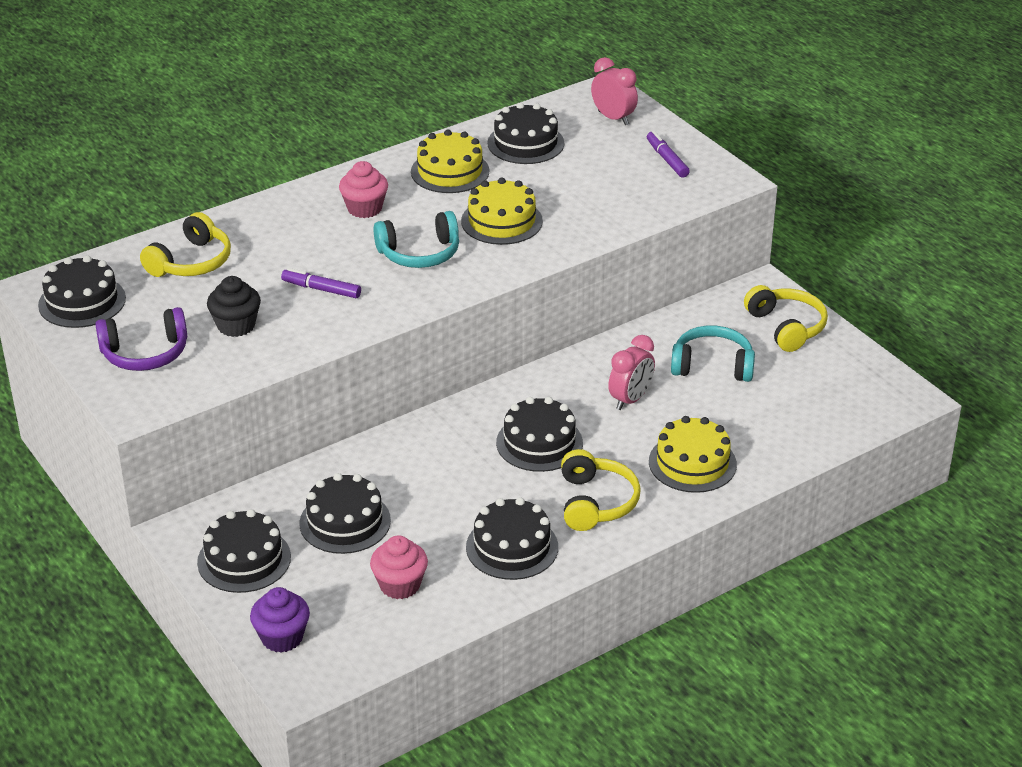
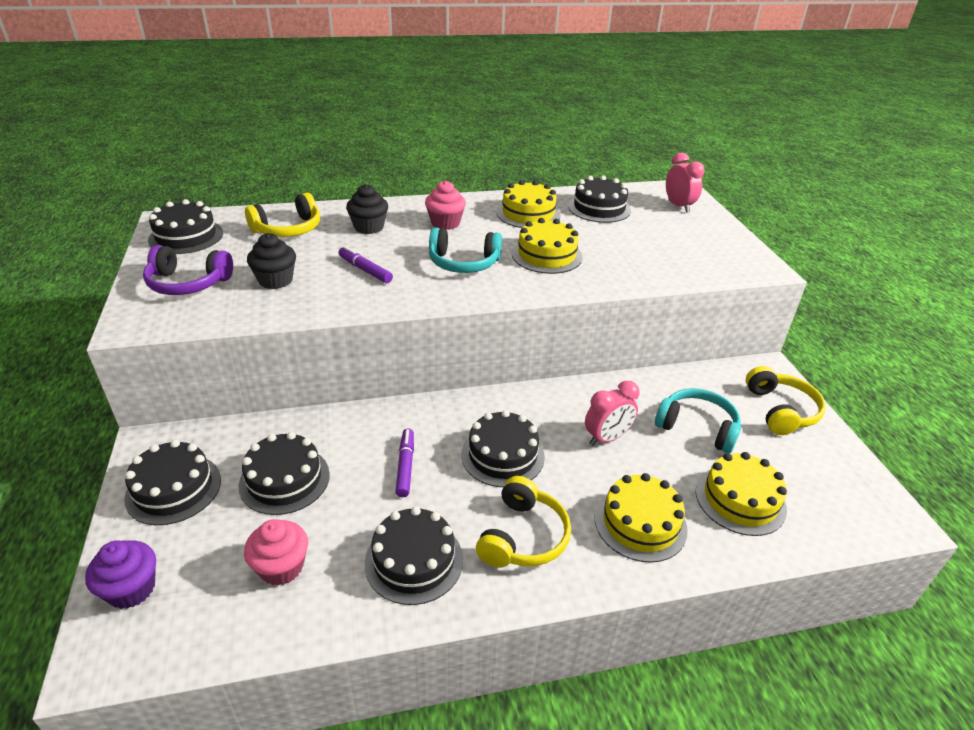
camera: 20 degrees right, 0 degrees up
purple marker [647,131,690,178] -> purple marker moved to [395,428,414,497]
none -> black cupcake [346,184,388,234]
none -> yellow cake [696,452,787,536]

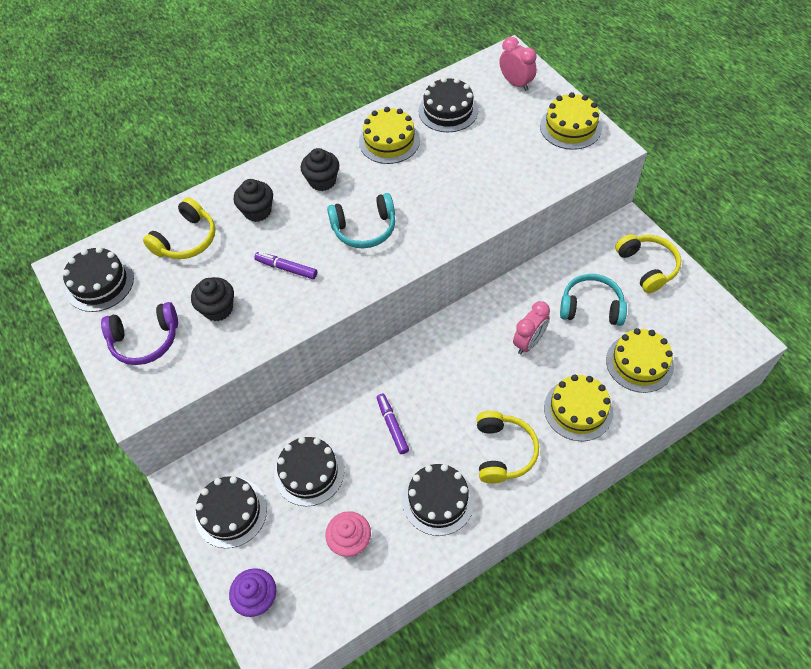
camera: 15 degrees left, 20 degrees up
pink cupcake [425,180,466,230] -> black cupcake [301,148,339,191]
black cake [461,410,545,487] -> none
yellow cake [512,218,582,274] -> yellow cake moved to [540,92,602,150]

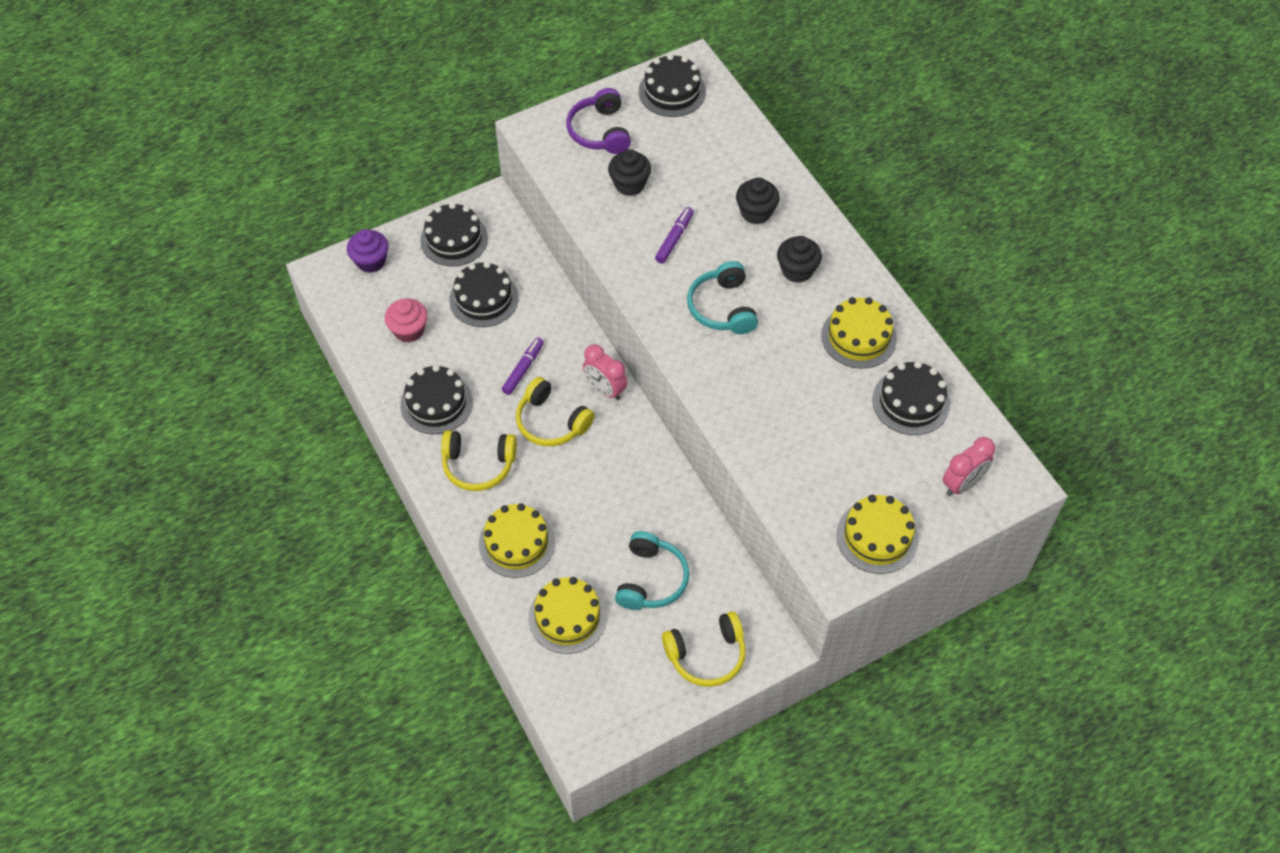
camera: 90 degrees right, 0 degrees up
yellow headphones [143,197,215,259] -> yellow headphones moved to [516,377,595,446]
purple marker [377,394,409,454] -> purple marker turned 45 degrees counterclockwise [502,338,544,395]
pink clock [513,301,550,354] -> pink clock moved to [583,344,627,400]

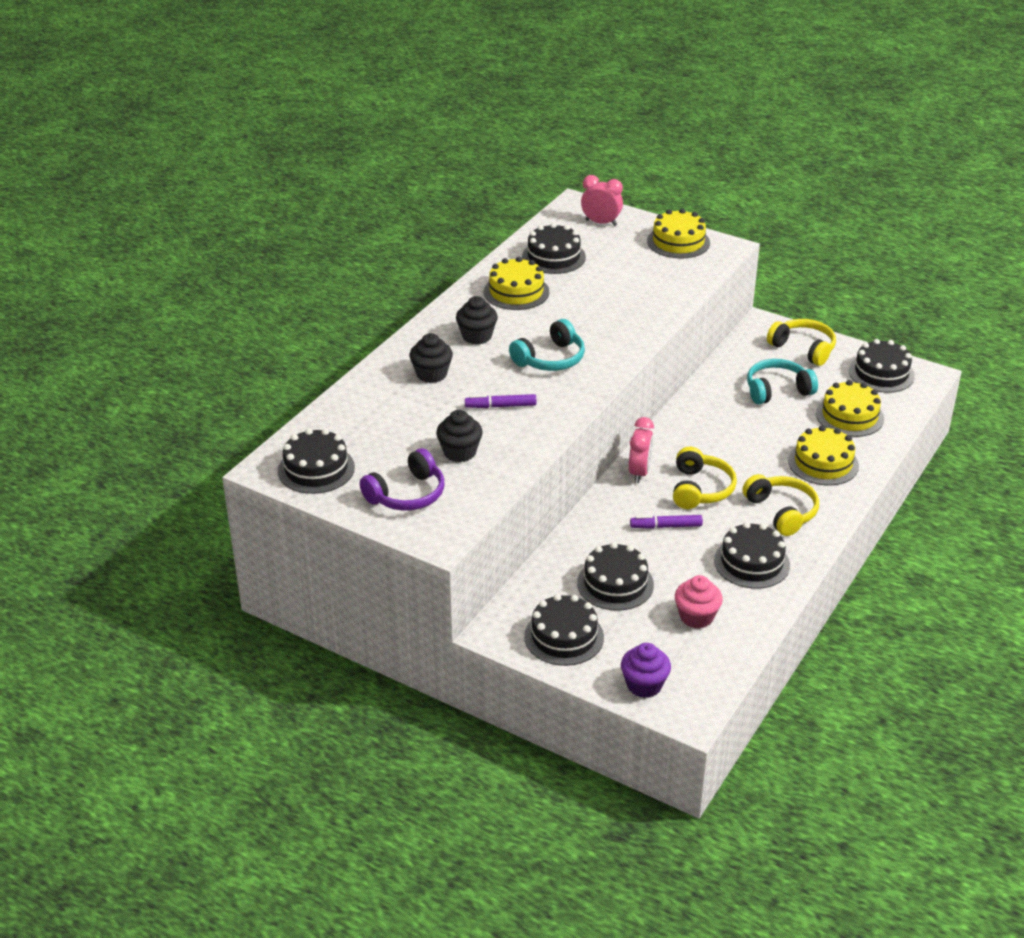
camera: 120 degrees left, 20 degrees down
none -> black cake [849,339,915,393]

